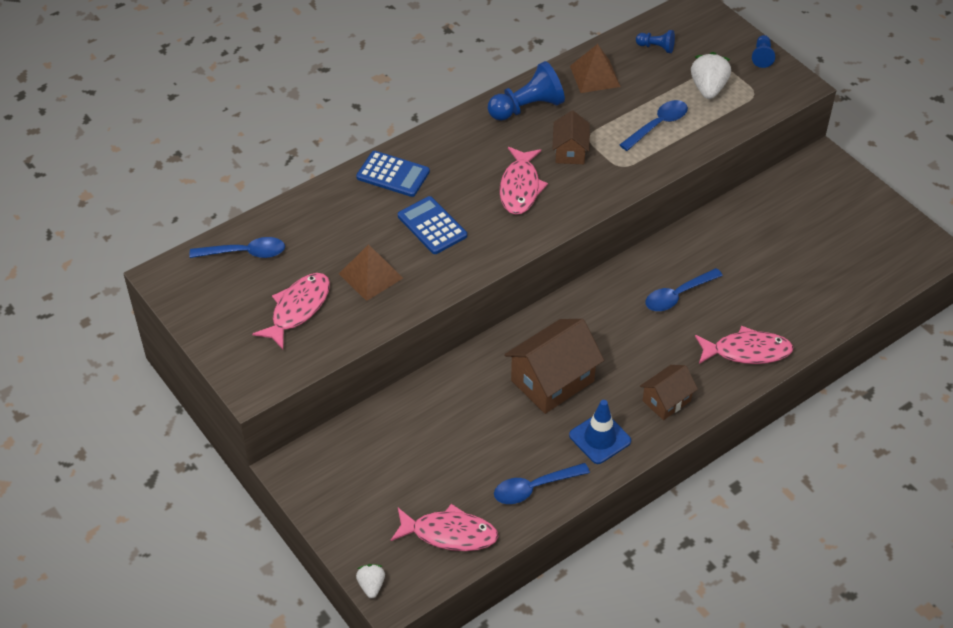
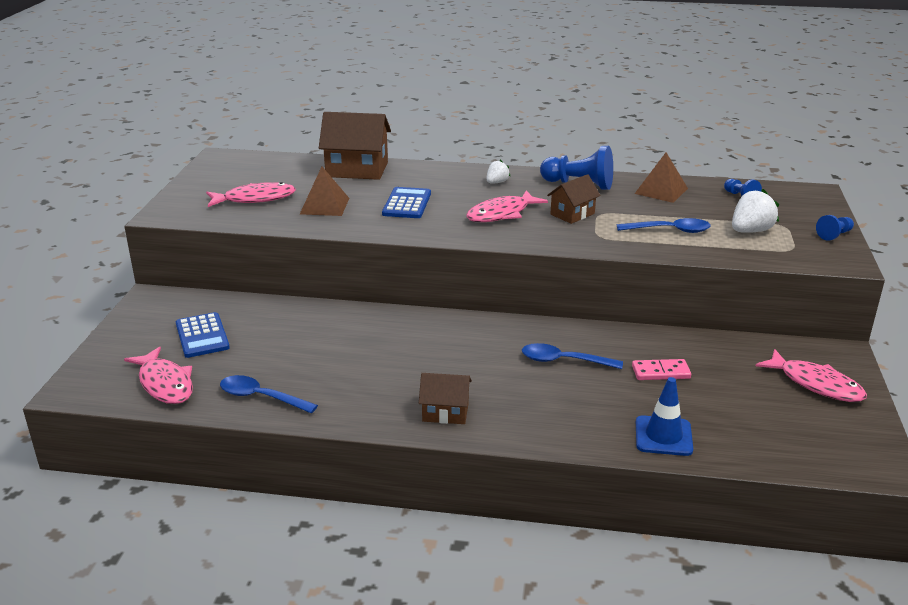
camera: 45 degrees right, 20 degrees down
blue spoon [190,237,285,258] -> none
blue calculator [356,151,430,197] -> blue calculator moved to [176,312,230,358]
white strawberry [356,564,385,598] -> white strawberry moved to [487,160,510,183]
brown house [504,319,604,414] -> brown house moved to [319,112,391,180]
blue traffic cone [569,400,631,464] -> blue traffic cone moved to [636,377,693,456]
pink fish [695,326,793,364] -> pink fish moved to [756,349,867,402]
none -> pink domino [632,359,691,380]

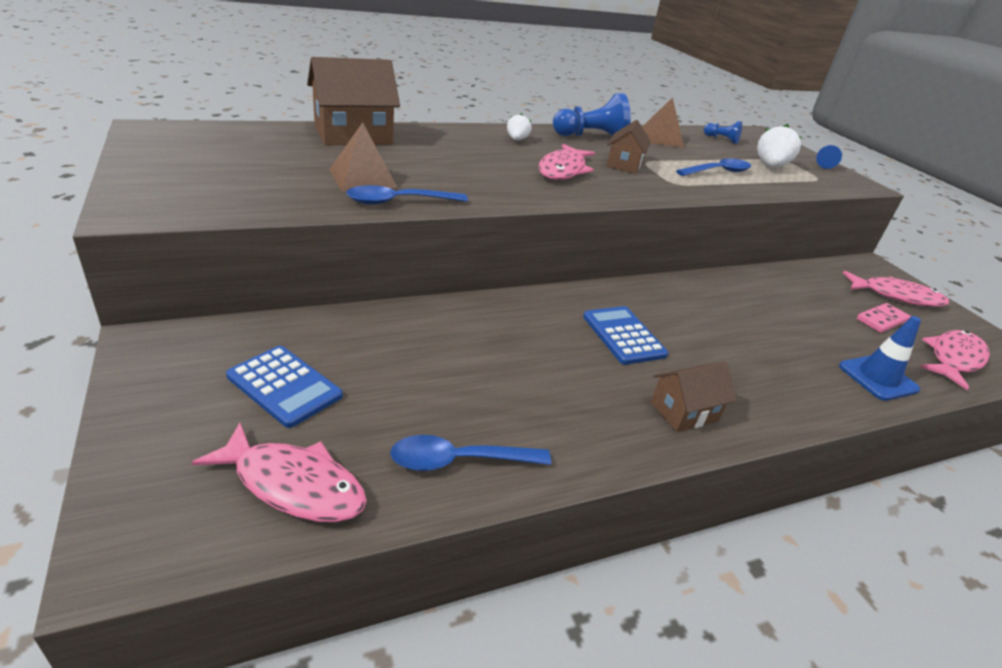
camera: 35 degrees left, 5 degrees up
pink fish [206,182,296,207] -> pink fish moved to [920,330,990,390]
blue calculator [382,187,431,218] -> blue calculator moved to [583,306,668,365]
blue spoon [522,343,623,369] -> blue spoon moved to [346,185,468,205]
pink domino [632,359,691,380] -> pink domino moved to [857,303,911,333]

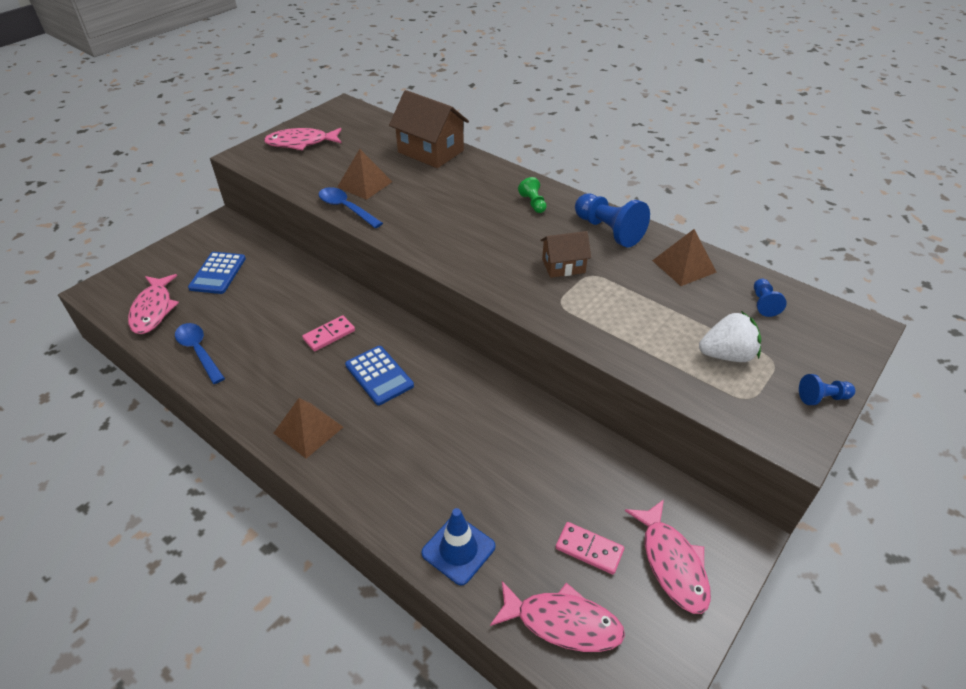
camera: 65 degrees right, 10 degrees up
white strawberry [507,113,532,140] -> green pawn [518,177,547,213]
pink fish [538,144,595,180] -> pink fish moved to [264,128,342,150]
blue calculator [583,306,668,365] -> blue calculator turned 105 degrees clockwise [345,346,414,405]
brown house [651,362,736,432] -> brown pyramid [274,398,343,459]
blue spoon [676,158,751,176] -> none
none -> pink domino [302,315,355,351]

